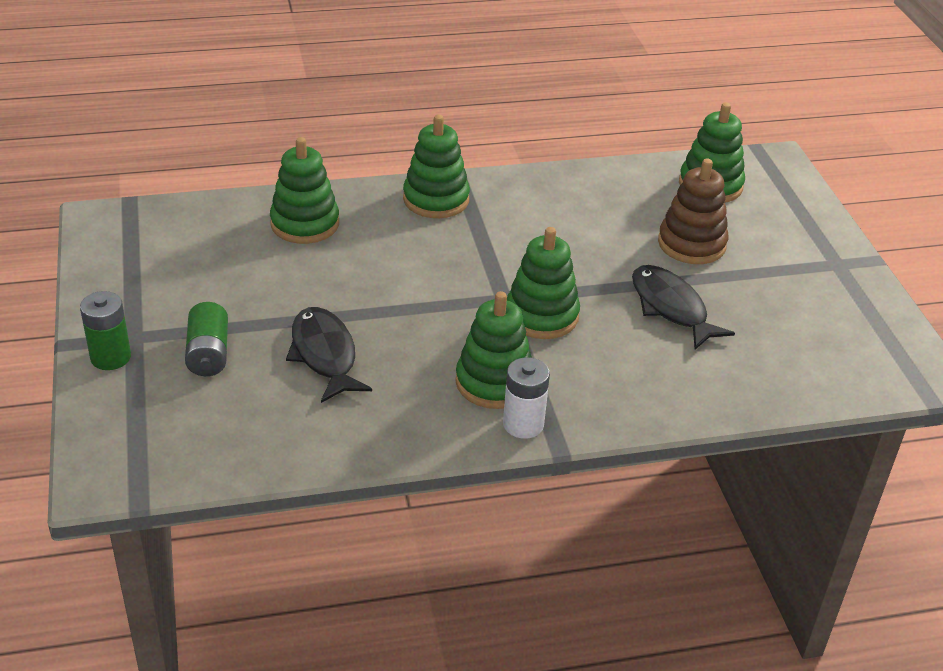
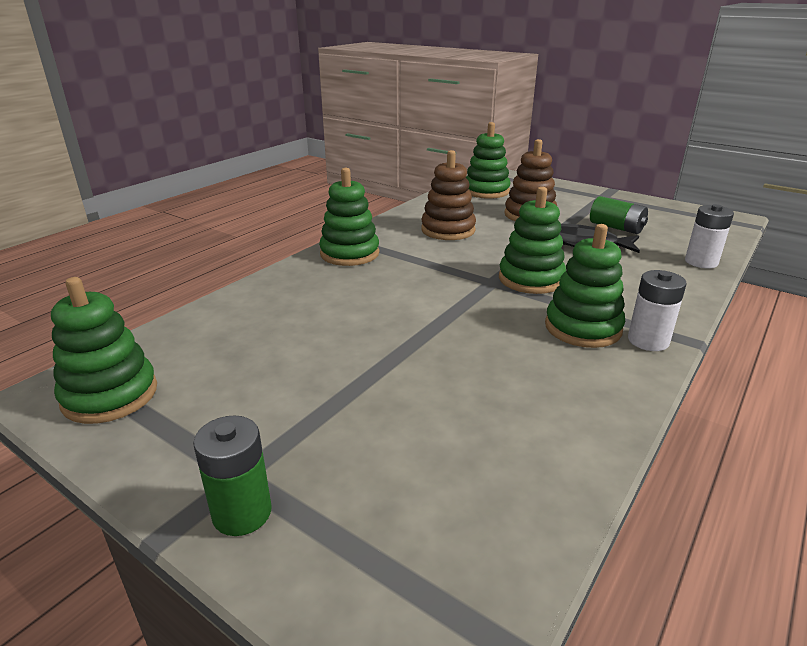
camera: 40 degrees left, 10 degrees down
green battery [185,302,228,376] -> green battery moved to [590,196,648,234]
green stacking toy [270,137,339,244] -> green stacking toy moved to [51,277,157,424]
black fish [286,307,372,403] -> none
none -> brown stacking toy [421,150,476,240]
none -> white battery [685,204,734,268]

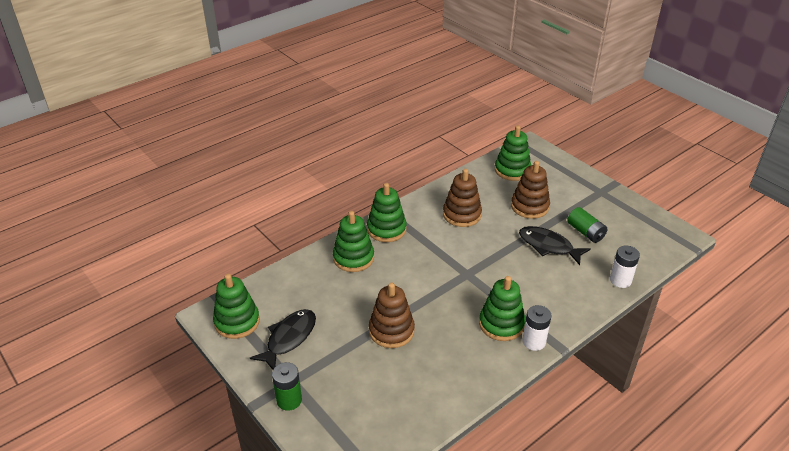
camera: 15 degrees right, 10 degrees up
green stacking toy [499,187,566,294] -> green stacking toy moved to [333,211,374,272]
none -> black fish [250,309,316,369]
none -> brown stacking toy [369,283,415,348]

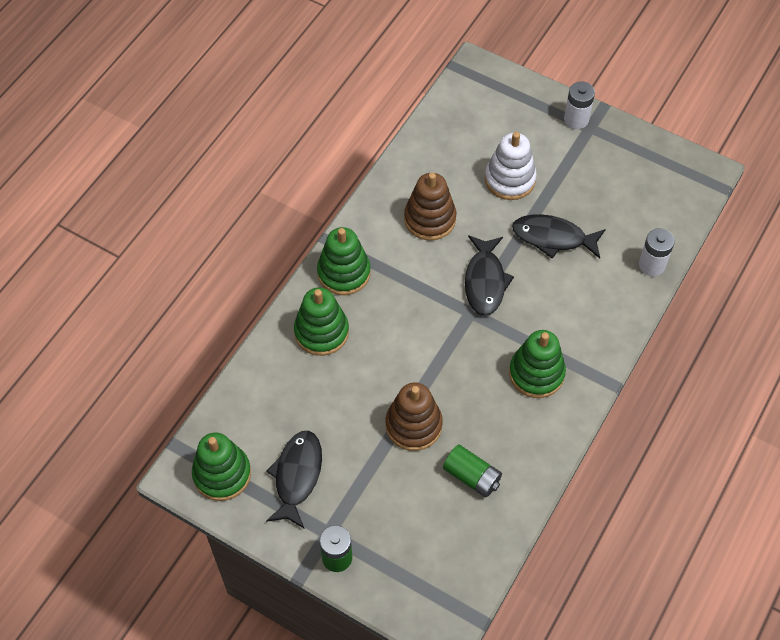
camera: 20 degrees left, 20 degrees up
green stacking toy [495,126,531,181] -> none
brown stacking toy [511,161,550,219] -> white stacking toy [485,132,537,200]
white battery [522,305,551,351] -> white battery moved to [564,81,595,129]
green battery [567,207,607,243] -> green battery moved to [443,445,502,497]
none -> black fish [465,235,514,316]

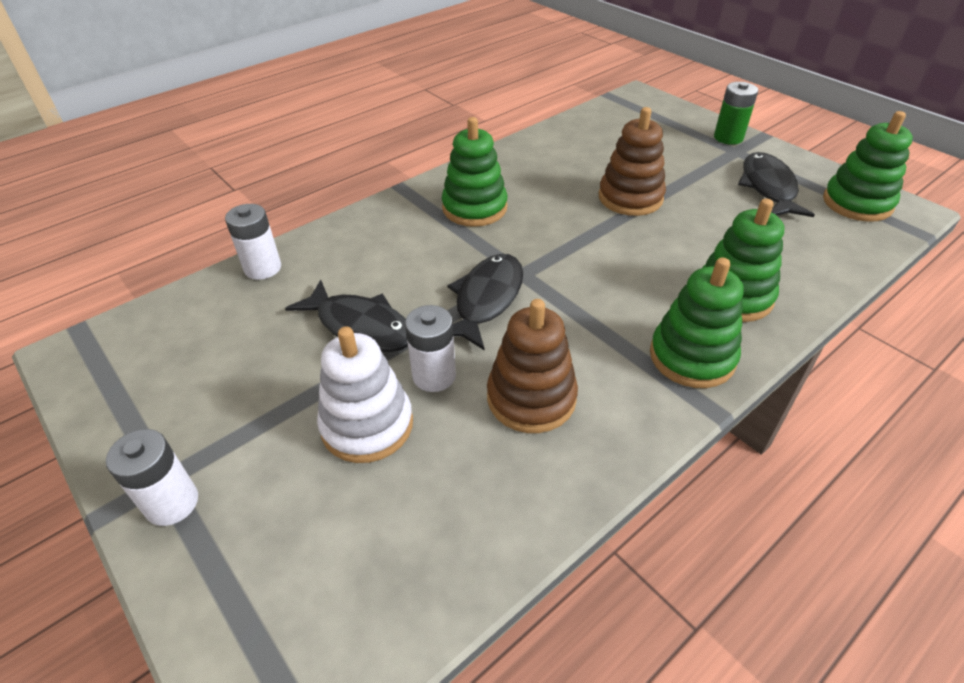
camera: 160 degrees left, 15 degrees down
black fish [266,431,322,528] -> black fish turned 150 degrees clockwise [738,152,815,217]
green battery [443,445,502,497] -> none
none -> white battery [405,305,456,392]

